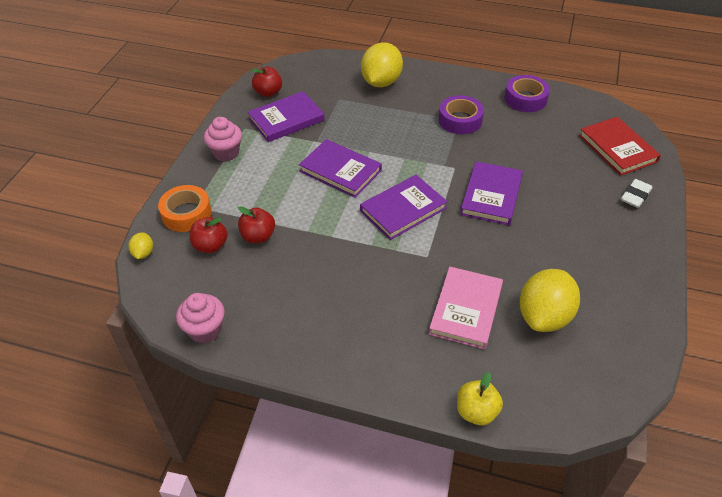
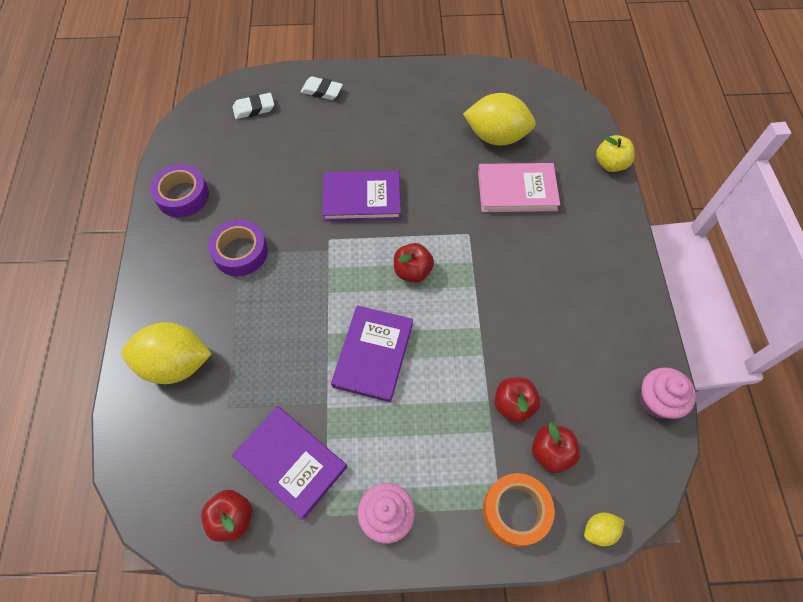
camera: 110 degrees left, 15 degrees up
purple book [360,175,447,240] -> red apple [394,243,434,283]
red book [579,117,661,176] -> white eraser [232,93,274,119]

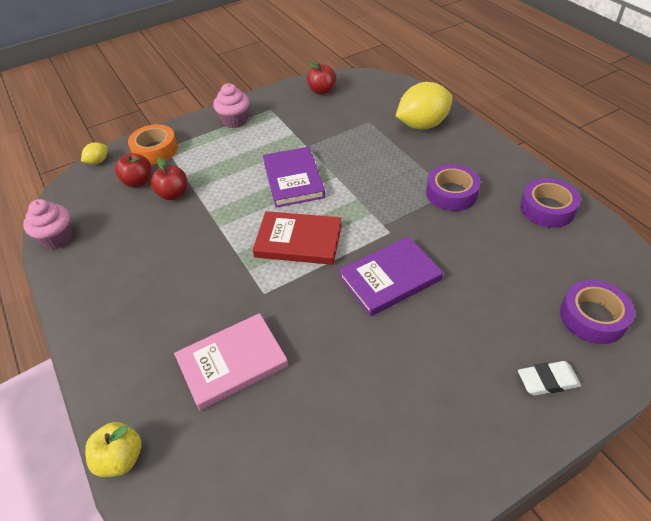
camera: 155 degrees right, 15 degrees down
white eraser [232,93,274,119] -> purple tape [560,280,635,344]
purple book [232,406,347,520] -> none
red apple [394,243,434,283] -> red book [253,211,342,265]
yellow lemon [463,93,536,146] -> none

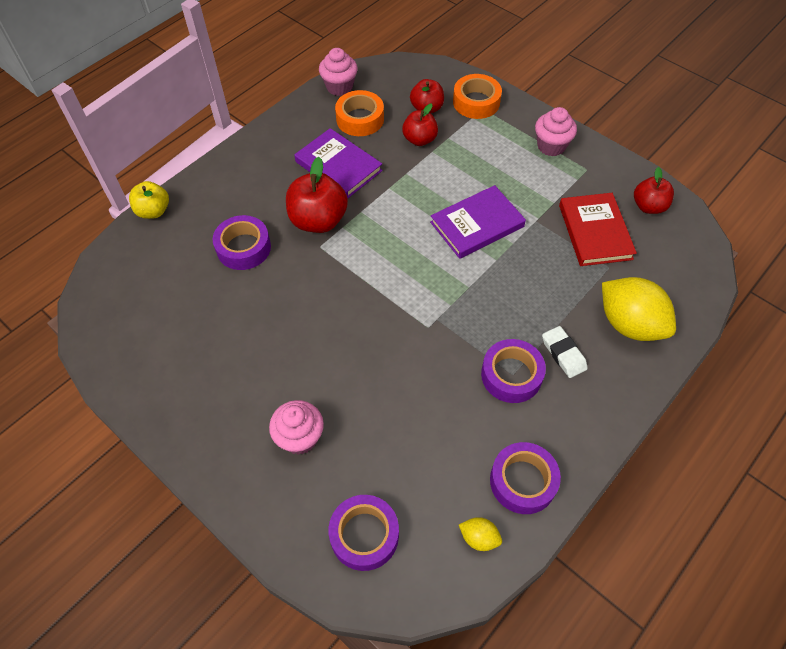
camera: 70 degrees right, 10 degrees up
yellow lemon [81,142,108,165] -> yellow lemon moved to [459,517,502,551]
pink book [174,313,288,411] -> purple tape [213,215,271,270]
red book [253,211,342,265] -> red book moved to [559,193,637,266]
purple book [339,236,443,317] -> purple book moved to [294,128,383,198]
white eraser [518,361,581,396] -> white eraser moved to [542,326,588,378]
none -> pink cupcake [269,400,324,454]
none -> red apple [286,157,348,233]
none -> orange tape [335,90,384,136]

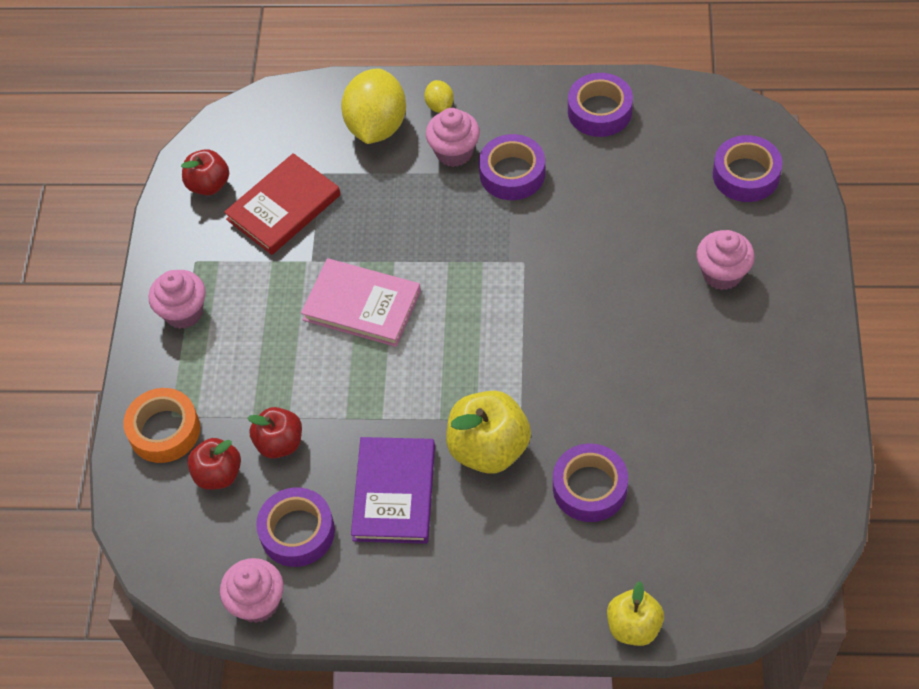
camera: 125 degrees left, 0 degrees up
red apple [286,157,348,233] -> yellow apple [446,391,531,474]
orange tape [335,90,384,136] -> purple tape [256,487,335,567]
purple book [430,185,526,259] -> pink book [301,258,421,347]
yellow lemon [459,517,502,551] -> yellow lemon moved to [424,80,454,113]
white eraser [542,326,588,378] -> pink cupcake [426,108,480,167]

